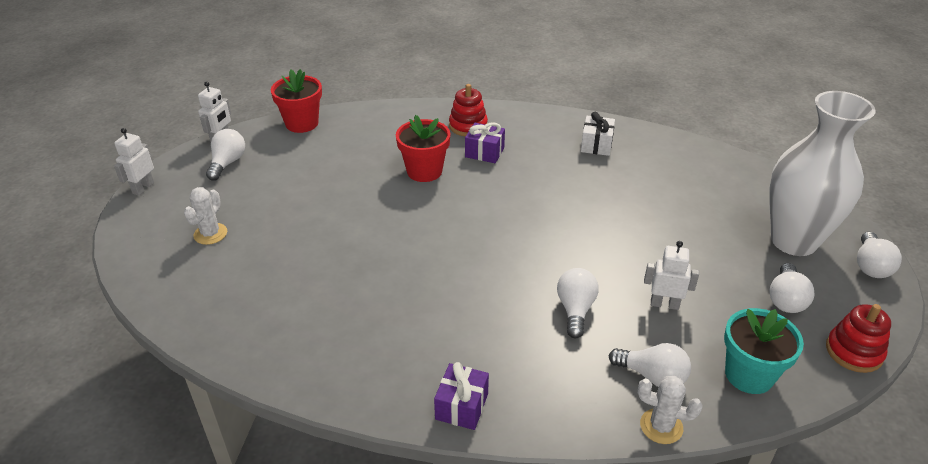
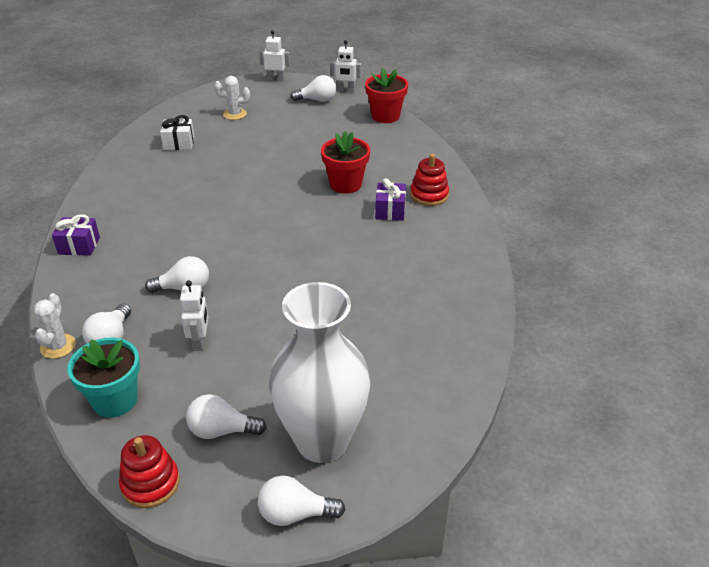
camera: 75 degrees right, 0 degrees up
white gift [581,112,615,156] -> white gift moved to [160,115,195,150]

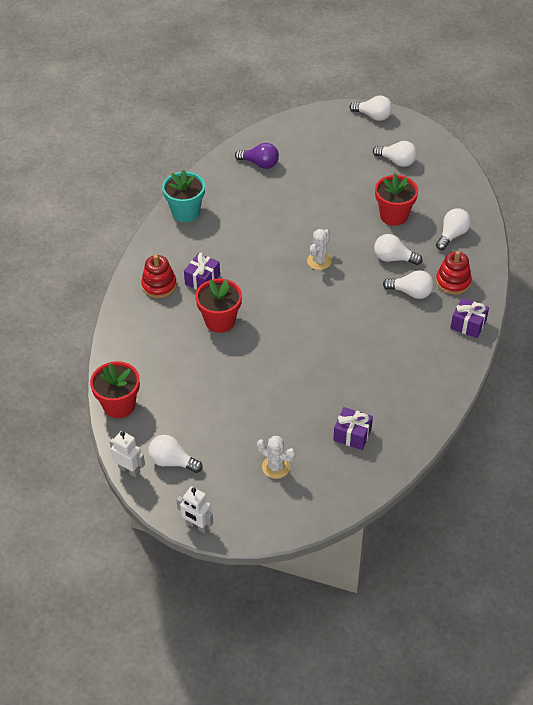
camera: 155 degrees left, 10 degrees up
white cactus [34,293,76,359] -> white cactus moved to [307,229,332,270]
turquoise flower pot [67,338,140,418] -> turquoise flower pot moved to [162,170,205,222]
red stacking toy [119,435,180,508] -> red stacking toy moved to [436,251,472,295]
white gift [160,115,195,150] -> purple gift [333,407,373,450]
white robot [180,280,208,351] -> red flower pot [375,174,418,226]
white vase [269,282,371,463] -> none
none -> purple light bulb [235,143,279,169]
none -> white light bulb [383,270,434,299]

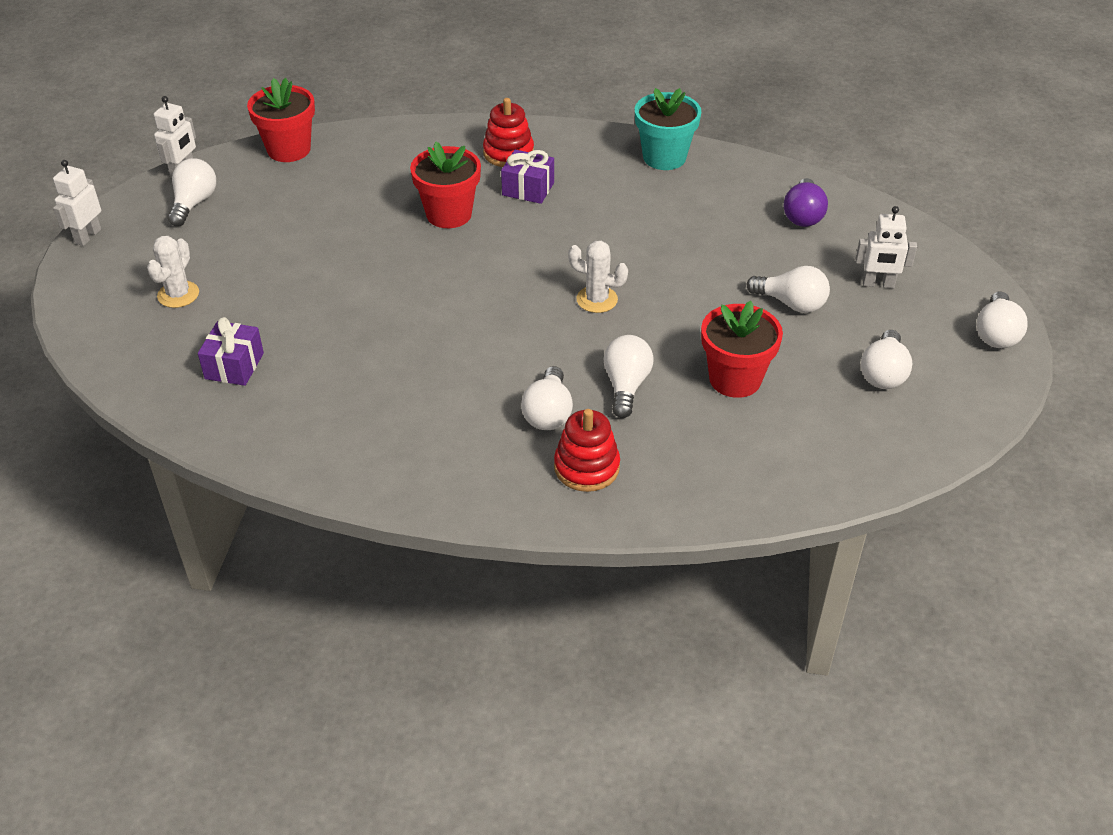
camera: 80 degrees right, 5 degrees down
white light bulb [436,208,471,250] -> white light bulb moved to [747,266,830,313]
purple gift [450,298,489,338] -> none
none -> white robot [855,206,917,288]

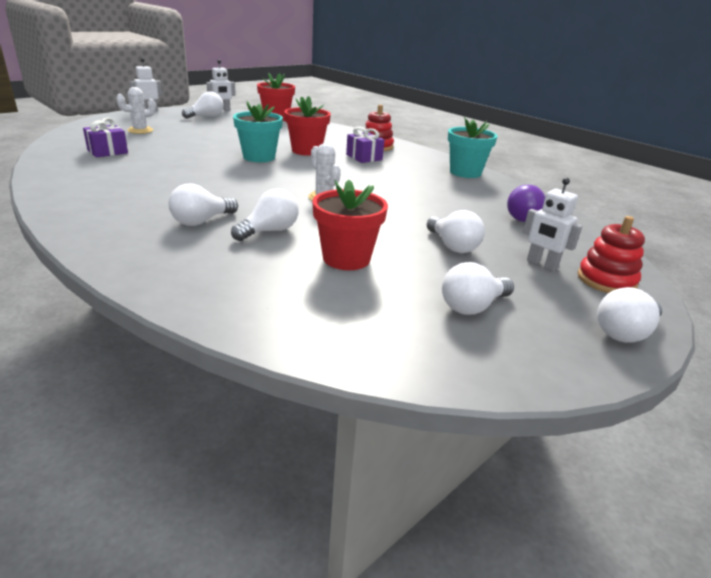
camera: 35 degrees right, 15 degrees down
red stacking toy [554,409,620,492] -> red stacking toy moved to [578,216,645,293]
none -> turquoise flower pot [233,101,283,162]

